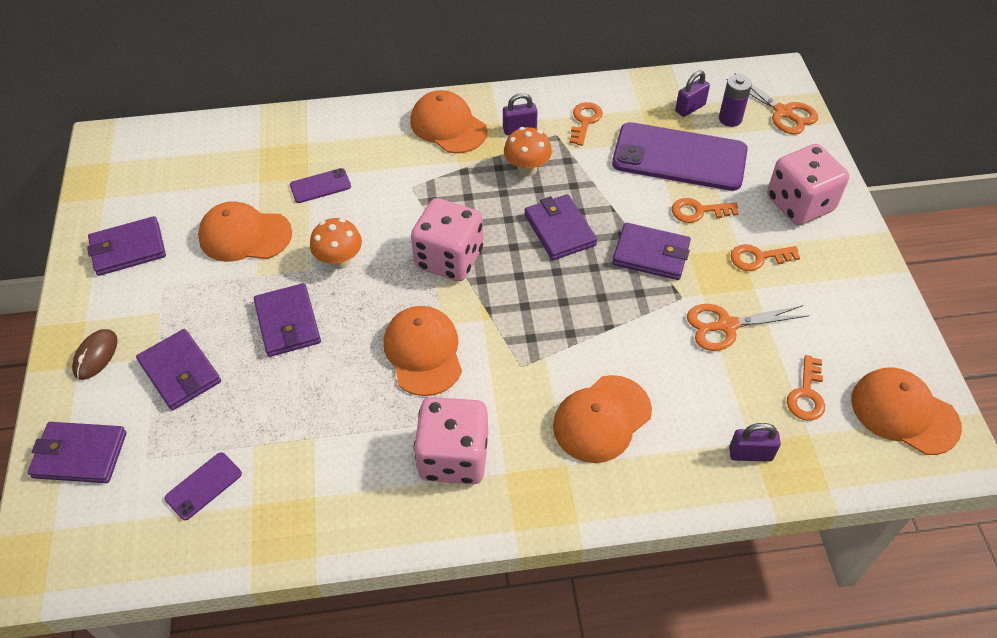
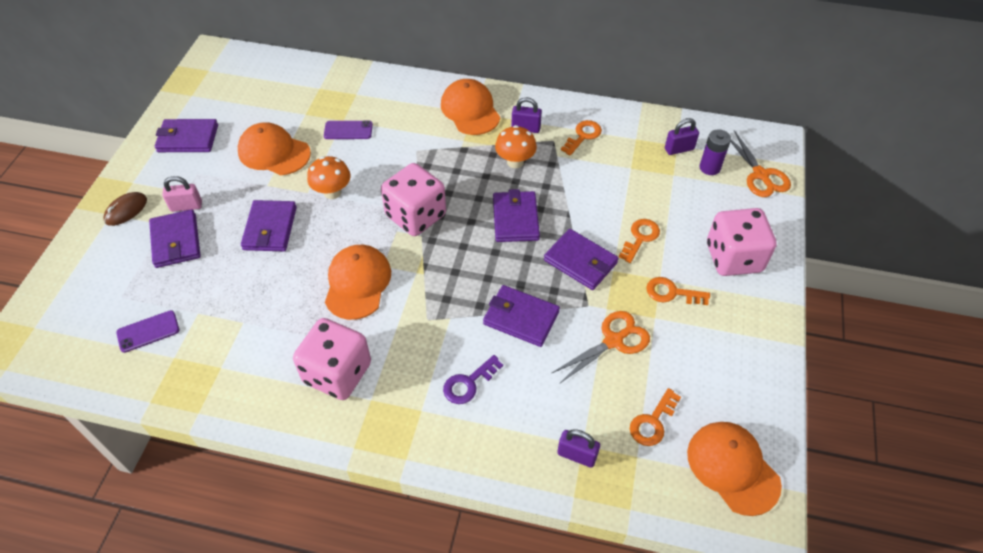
camera: 20 degrees right, 0 degrees up
purple wallet [28,422,127,483] -> purple wallet moved to [483,285,560,347]
orange cap [553,375,652,463] -> purple key [443,355,503,404]
purple phone [612,122,748,191] -> none
orange key [672,198,739,223] -> orange key turned 105 degrees clockwise [619,219,660,263]
orange scissors [687,304,809,351] -> orange scissors turned 135 degrees clockwise [552,311,650,384]
none -> pink padlock [162,176,202,212]

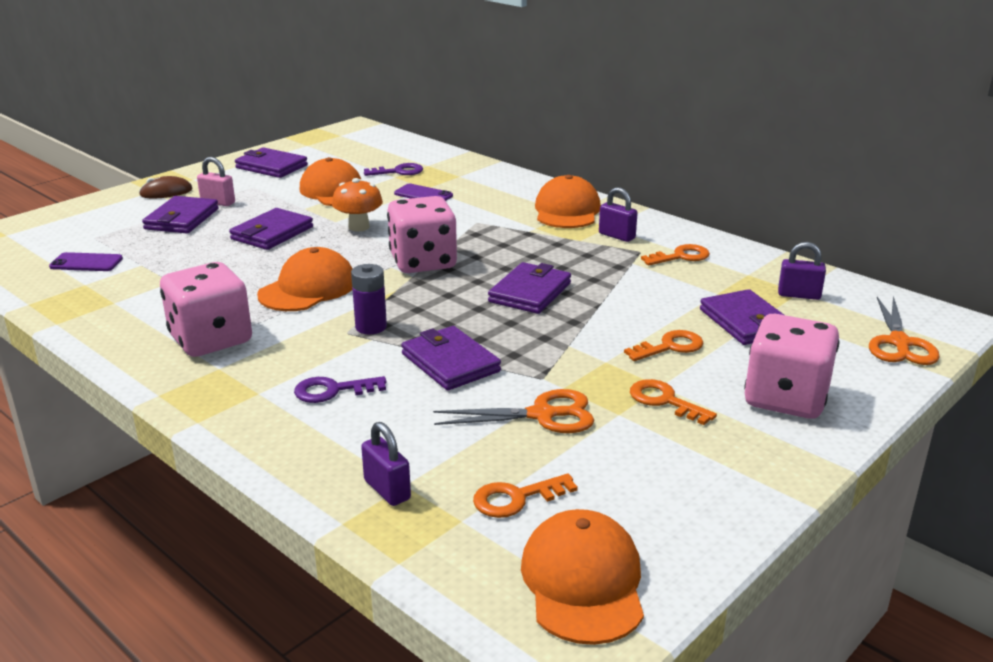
camera: 30 degrees right, 25 degrees down
orange mushroom [495,125,537,168] -> none
purple wallet [544,229,619,290] -> purple wallet moved to [700,289,784,345]
purple battery [699,129,731,175] -> purple battery moved to [351,264,387,334]
none -> purple key [364,163,423,176]

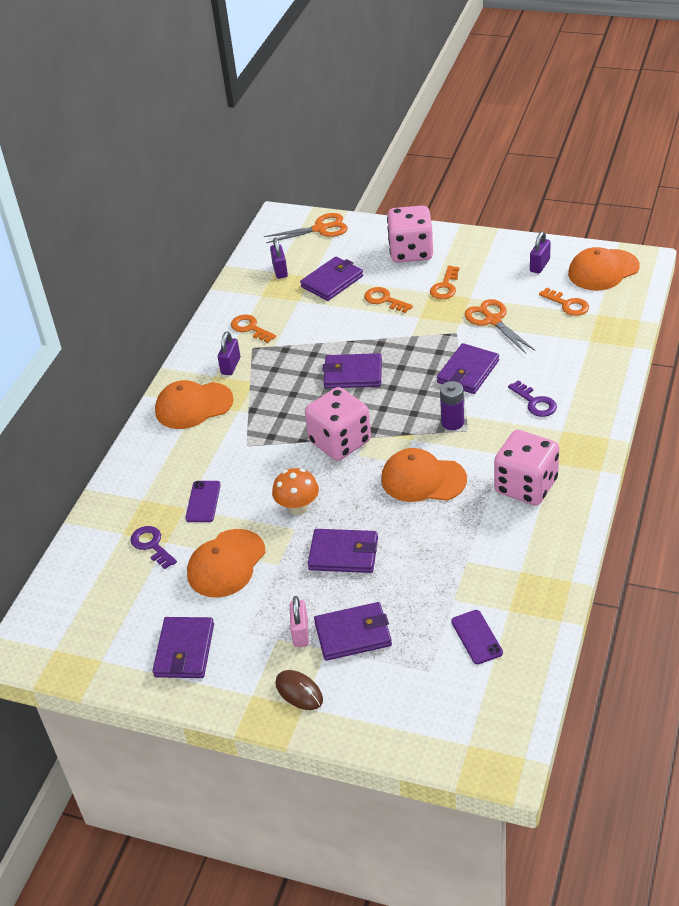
camera: 110 degrees left, 15 degrees up
purple padlock [361,422,411,506] -> purple padlock moved to [530,231,551,274]

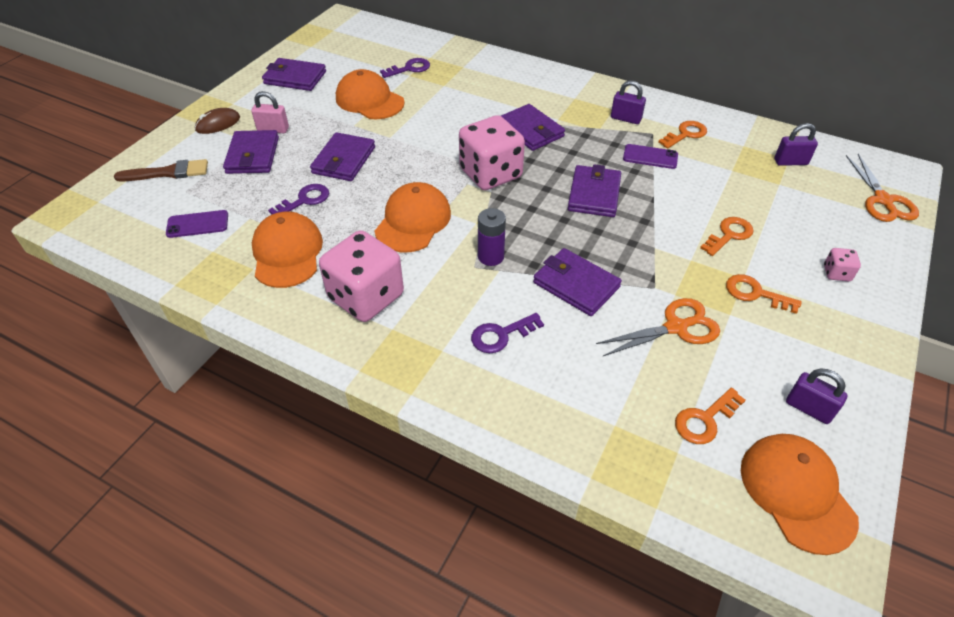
camera: 95 degrees right, 5 degrees up
orange cap [155,380,234,429] -> orange cap moved to [252,211,323,288]
purple phone [185,481,221,522] -> purple phone moved to [623,144,678,169]
orange mushroom [272,468,319,515] -> none
purple wallet [300,257,363,301] -> purple wallet moved to [501,104,565,151]
pink dice [387,205,433,263] -> pink dice [824,248,861,281], size x0.43
none -> brown brush [114,159,208,182]
none -> purple key [268,184,329,214]

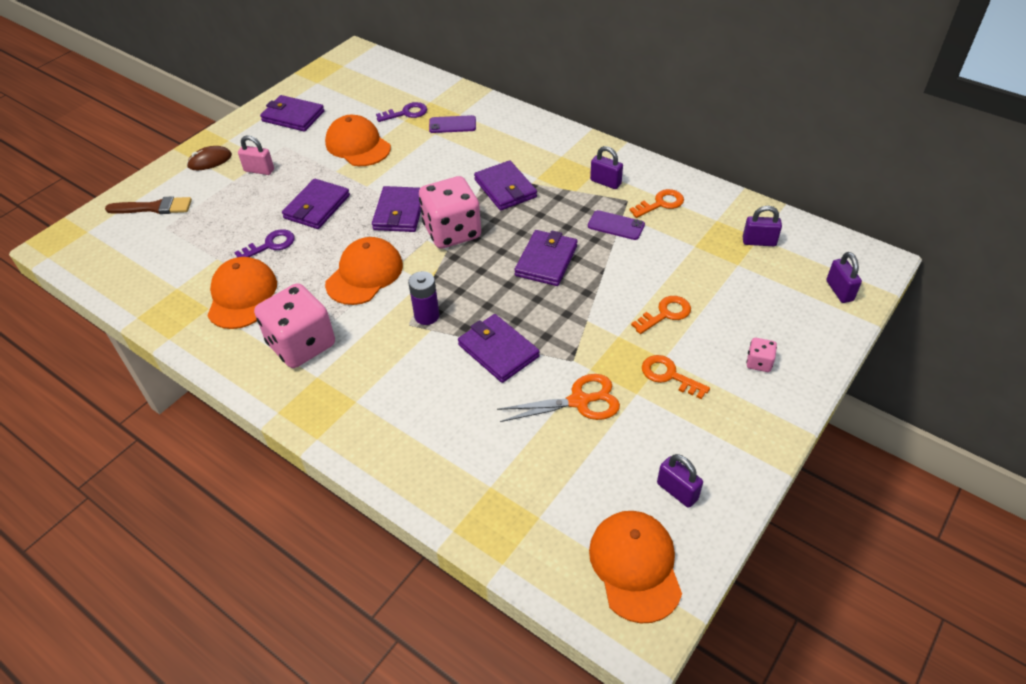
camera: 10 degrees right, 0 degrees up
purple phone [166,210,228,238] -> purple phone moved to [429,115,476,133]
purple wallet [223,130,279,174] -> purple wallet moved to [372,186,421,232]
purple key [471,313,544,353] -> none
orange key [675,388,745,444] -> none
orange scissors [846,154,919,222] -> purple padlock [826,252,862,303]

